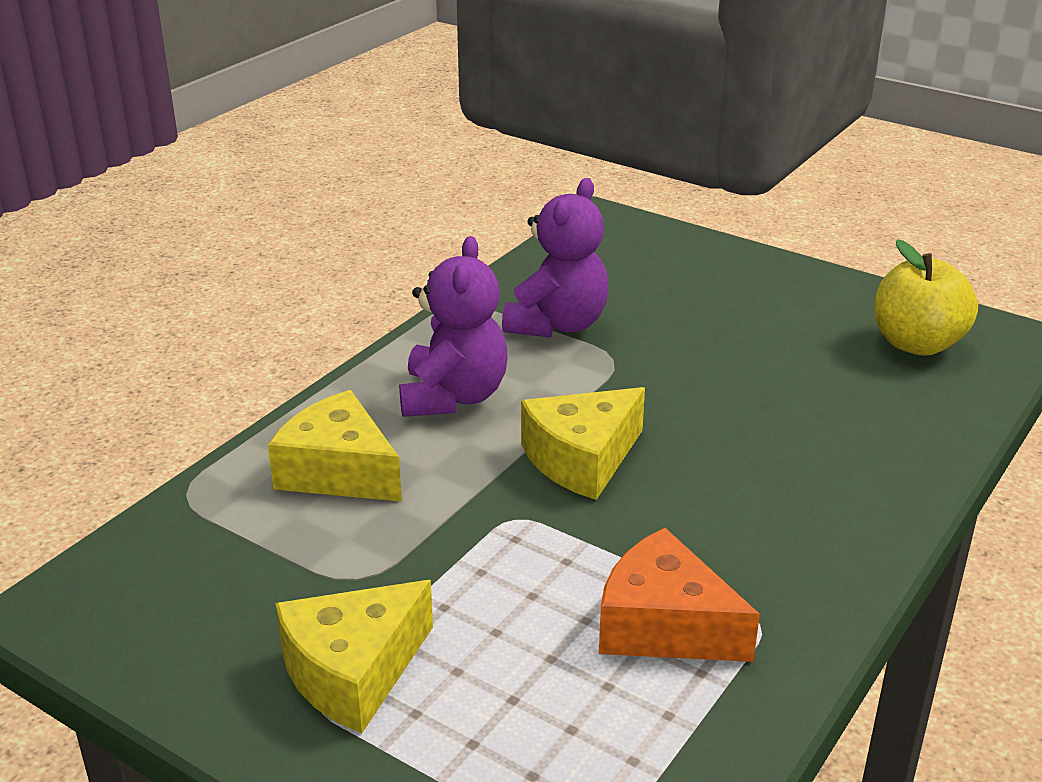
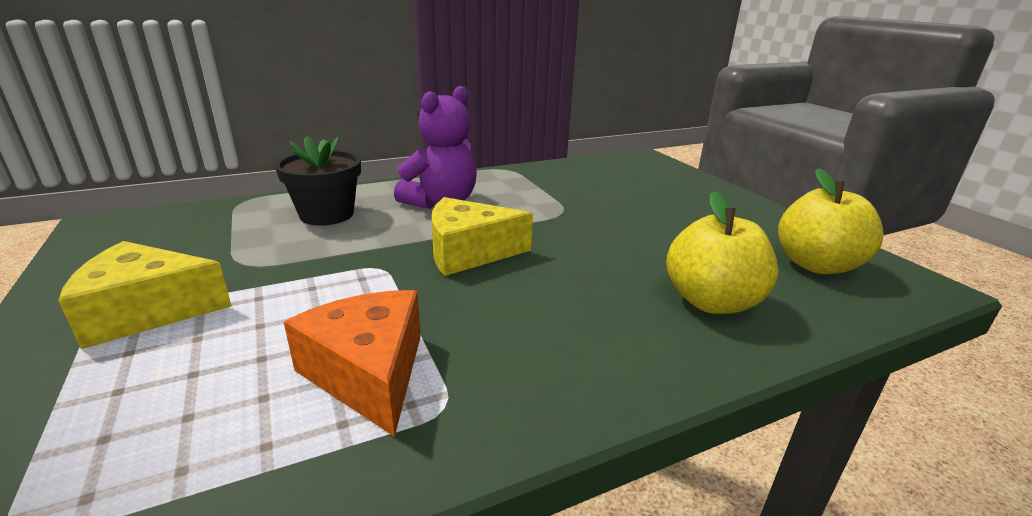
camera: 30 degrees right, 5 degrees down
yellow cheese [268,390,402,502] -> black flower pot [275,136,361,226]
purple teddy bear [502,178,609,338] -> none
none -> yellow apple [666,191,778,314]

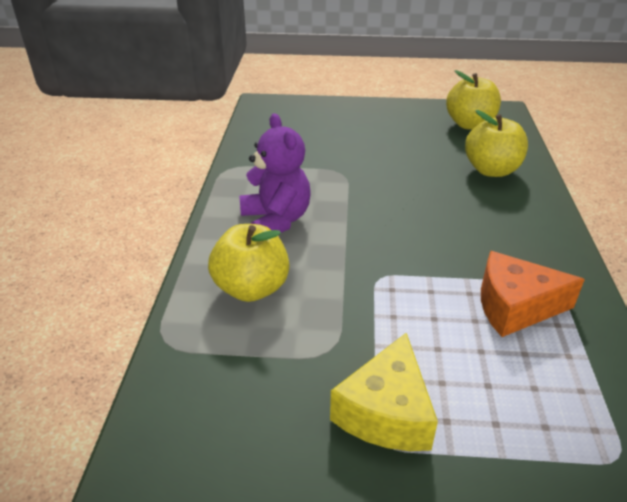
camera: 60 degrees left, 10 degrees up
black flower pot [275,136,361,226] -> yellow apple [208,224,289,302]
yellow cheese [432,197,533,276] -> none

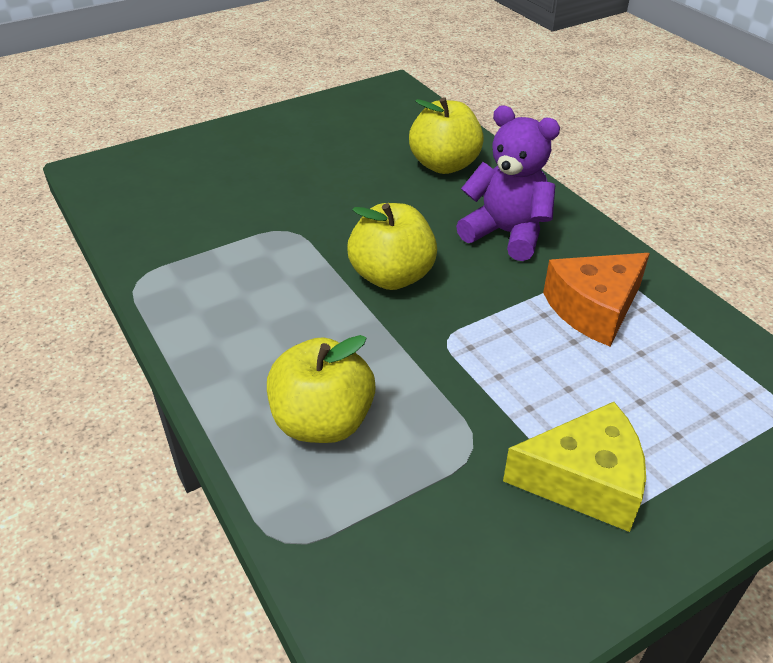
camera: 35 degrees left, 5 degrees up
purple teddy bear [239,113,311,233] -> purple teddy bear moved to [456,105,560,261]
yellow cheese [330,333,438,451] -> yellow cheese turned 75 degrees counterclockwise [503,402,646,532]
yellow apple [446,70,501,130] -> yellow apple moved to [347,203,437,290]

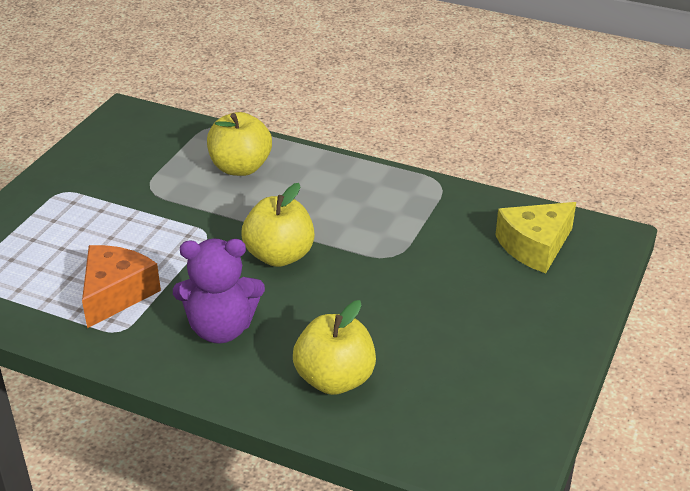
camera: 145 degrees right, 5 degrees down
yellow cheese [503,402,646,532] -> yellow cheese moved to [495,202,576,273]

